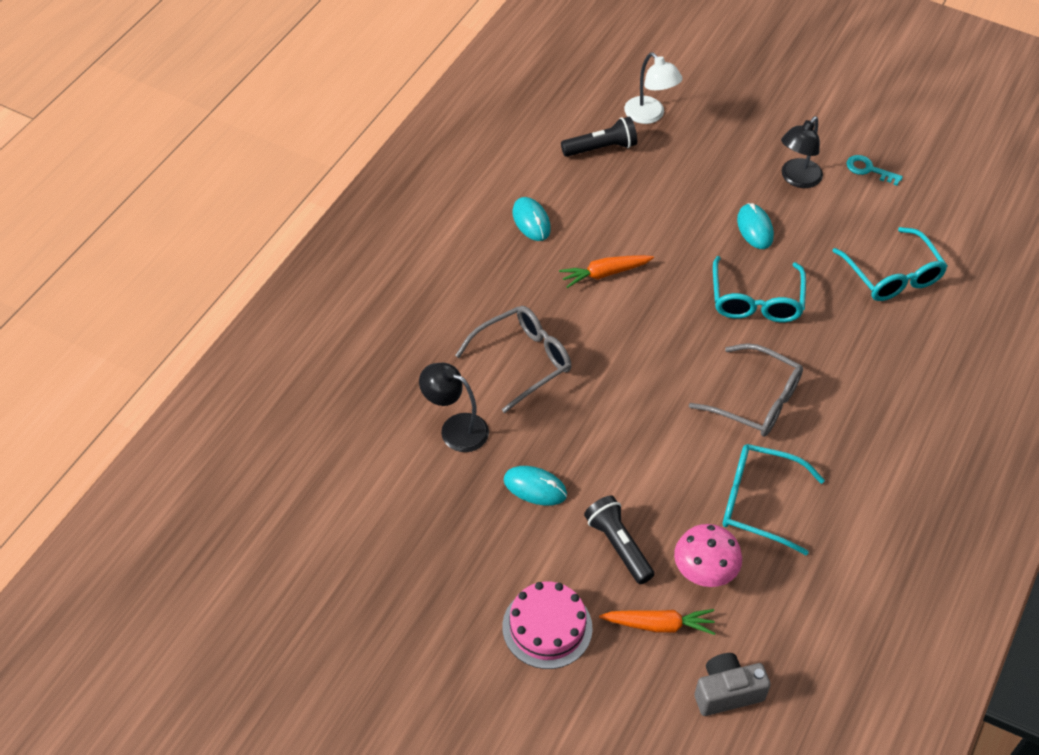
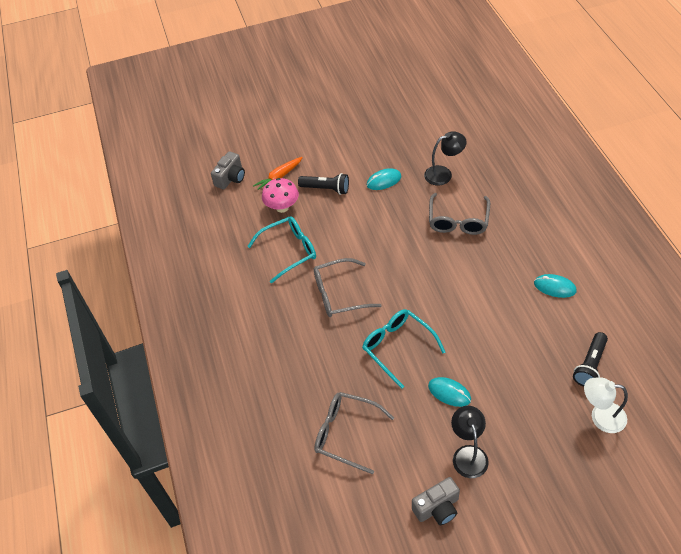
camera: 140 degrees right, 0 degrees up
pink cake [502,582,592,669] -> none
orange carrot [559,255,654,288] -> none
turquoise glasses [832,227,948,301] -> grey glasses [314,392,394,474]
turquoise key [847,155,903,186] -> grey camera [412,477,460,525]

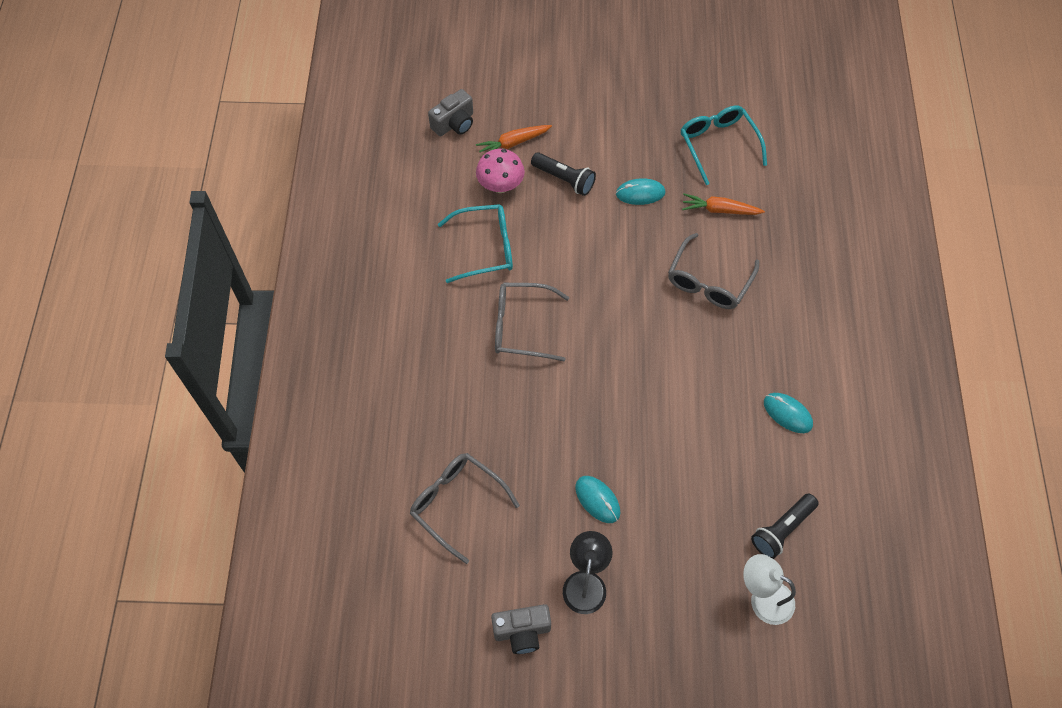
camera: 15 degrees right, 10 degrees up
turquoise glasses [362,309,445,389] -> turquoise glasses moved to [681,106,767,185]
black lamp [424,131,467,186] -> orange carrot [682,194,765,215]

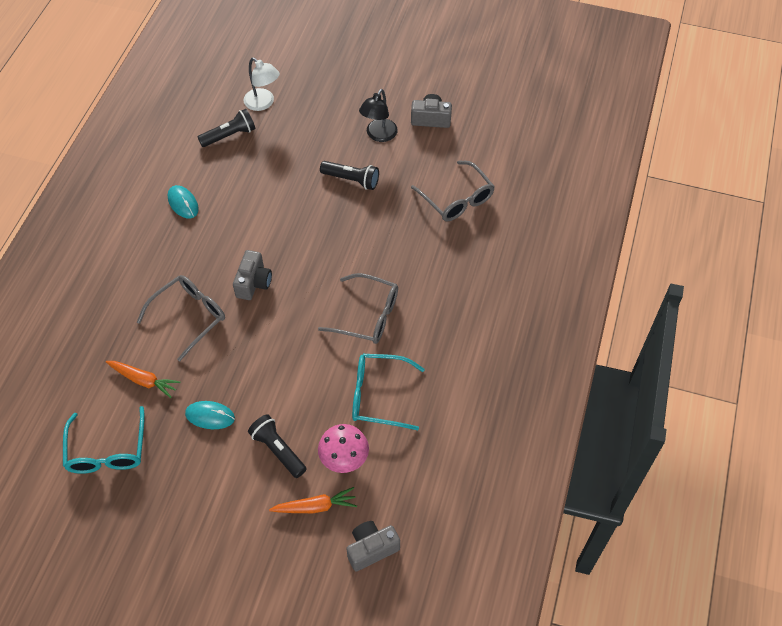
camera: 165 degrees left, 5 degrees down
turquoise mouse [575,476,620,523] -> black flashlight [320,161,379,190]
none -> grey camera [233,250,272,300]

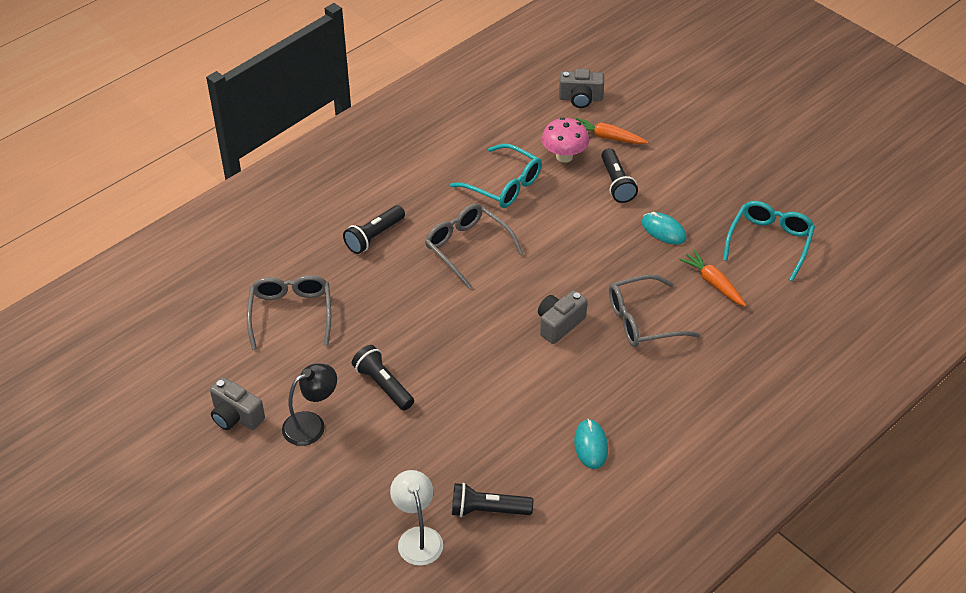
camera: 150 degrees left, 10 degrees down
none -> black flashlight [343,205,405,254]

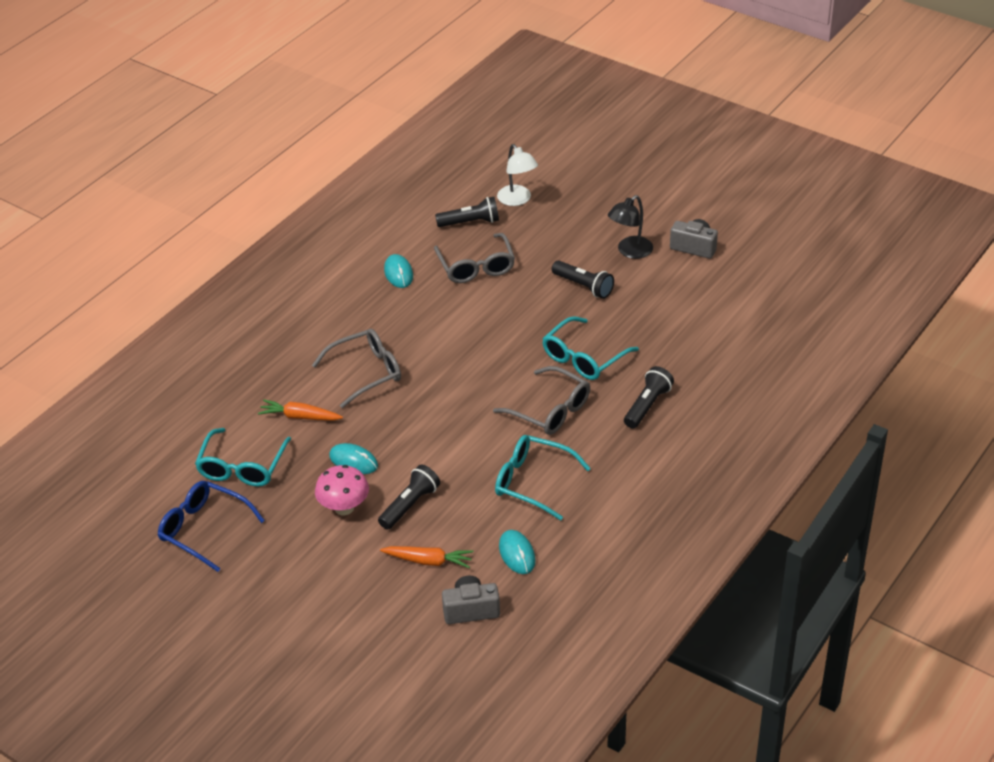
camera: 170 degrees right, 5 degrees down
grey glasses [247,275,331,350] -> grey glasses moved to [434,233,515,283]
grey camera [538,290,587,344] -> none
pink mushroom [542,117,589,163] -> pink mushroom moved to [315,465,369,516]
black flashlight [601,148,638,203] -> black flashlight turned 60 degrees clockwise [378,465,440,530]
orange carrot [679,250,746,307] -> orange carrot turned 150 degrees clockwise [258,400,343,421]
none -> blue glasses [158,481,265,572]
none -> turquoise mouse [499,530,536,574]
none -> turquoise glasses [542,316,639,380]

